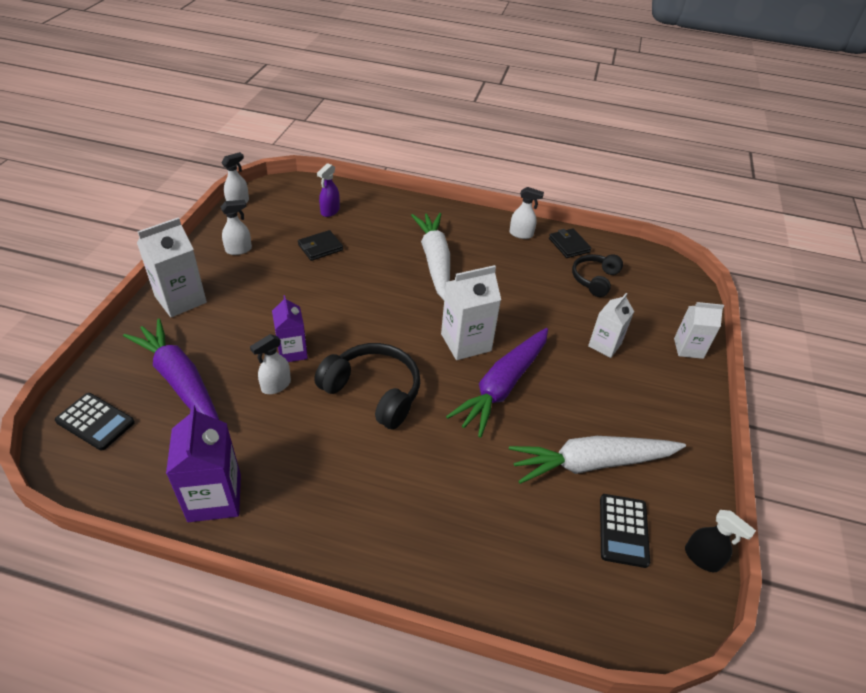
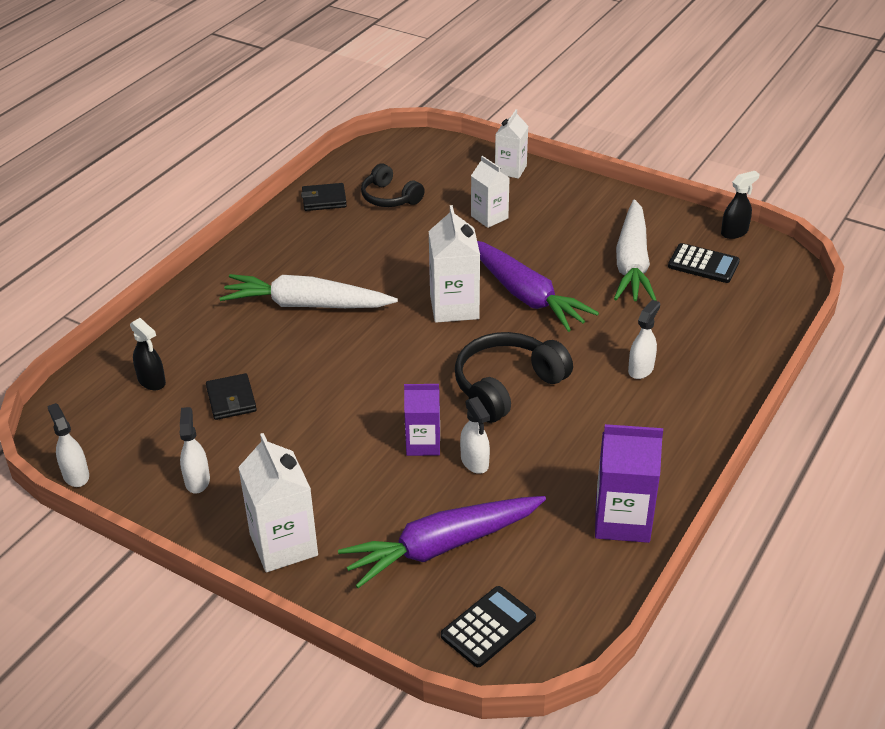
camera: 70 degrees left, 5 degrees down
purple spray bottle [317,163,340,217] -> black spray bottle [130,318,166,390]
white spray bottle [510,187,544,239] -> white spray bottle moved to [628,300,660,379]

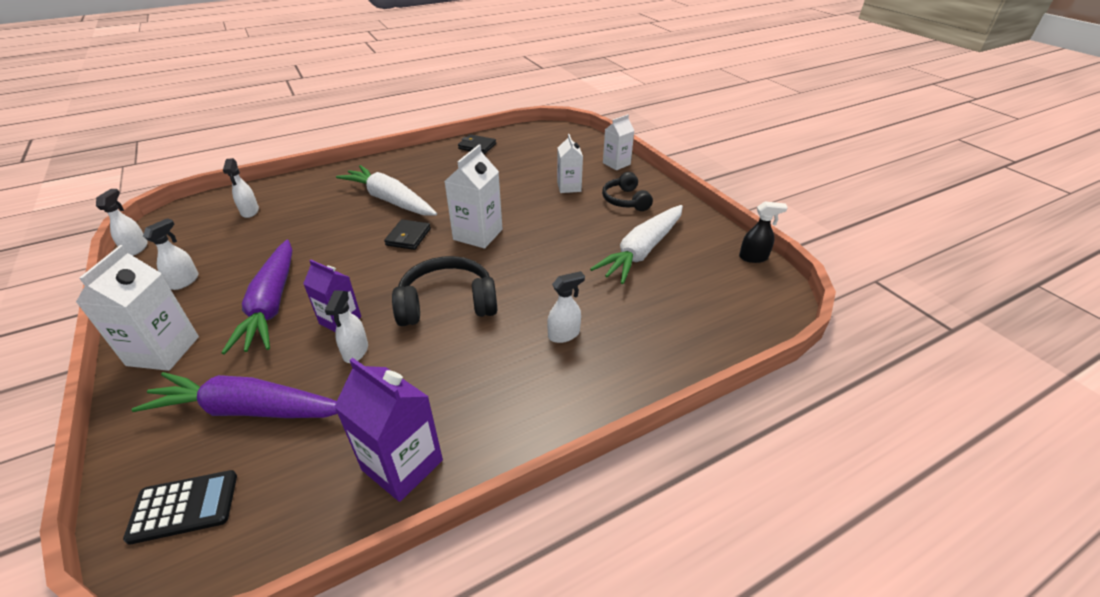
camera: 30 degrees right, 0 degrees up
black spray bottle [130,318,166,390] -> white spray bottle [223,158,259,218]
black wallet [206,373,257,420] -> black wallet moved to [384,219,431,250]
black headphones [361,163,425,207] -> black headphones moved to [602,172,653,211]
purple carrot [477,241,599,332] -> purple carrot moved to [221,239,292,355]
black calculator [668,243,740,283] -> none

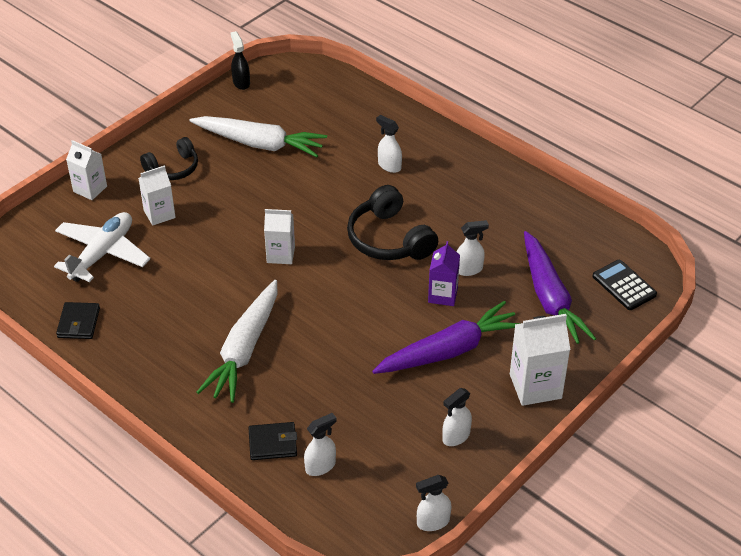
camera: 110 degrees left, 5 degrees up
white spray bottle [143,218,199,290] -> white spray bottle turned 45 degrees counterclockwise [442,388,472,446]
purple carton [334,358,443,502] -> none
black wallet [384,219,431,250] -> black wallet moved to [248,422,297,460]
white carton [444,145,503,249] -> white carton [264,209,295,264], size x0.66
none -> white plane [54,212,150,282]

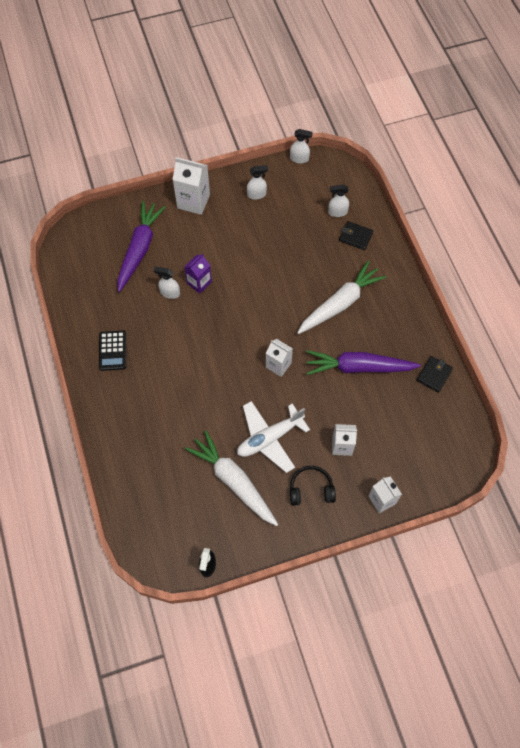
camera: 150 degrees left, 20 degrees up
white plane [54,212,150,282] -> white plane moved to [237,401,310,473]
black headphones [347,185,438,260] -> none
purple carrot [372,301,521,374] -> purple carrot moved to [306,350,421,375]
white spray bottle [376,115,402,173] -> none
black calculator [593,260,657,310] -> black calculator moved to [99,331,126,371]

